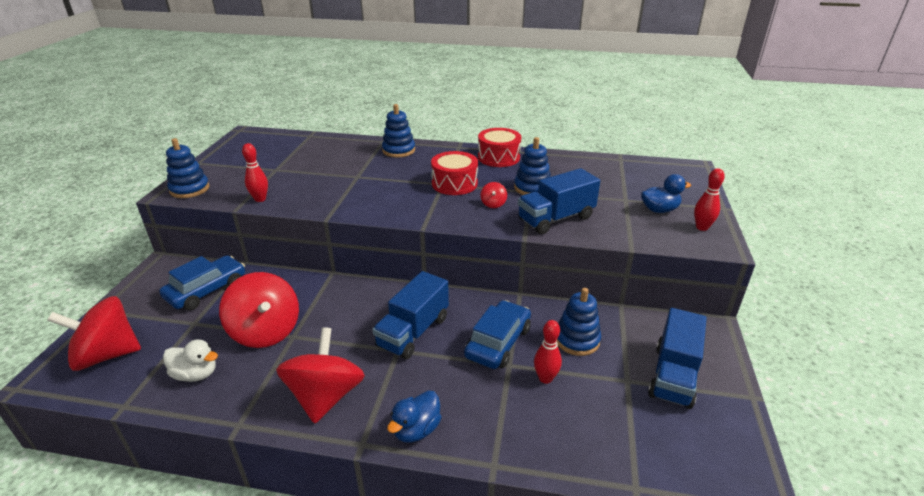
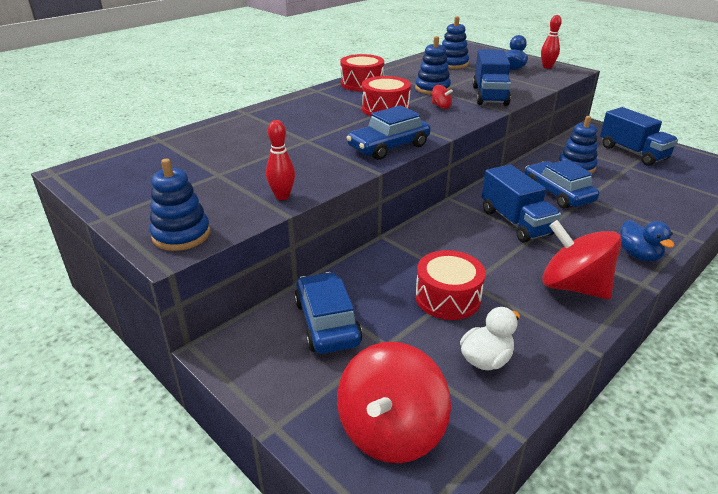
camera: 55 degrees left, 0 degrees up
red spinning top [219,272,299,348] -> red drum [415,250,486,320]
blue stacking toy [382,104,415,157] -> blue stacking toy moved to [442,16,469,69]
red bowling pin [534,320,562,384] -> none
none -> blue car [346,105,431,160]

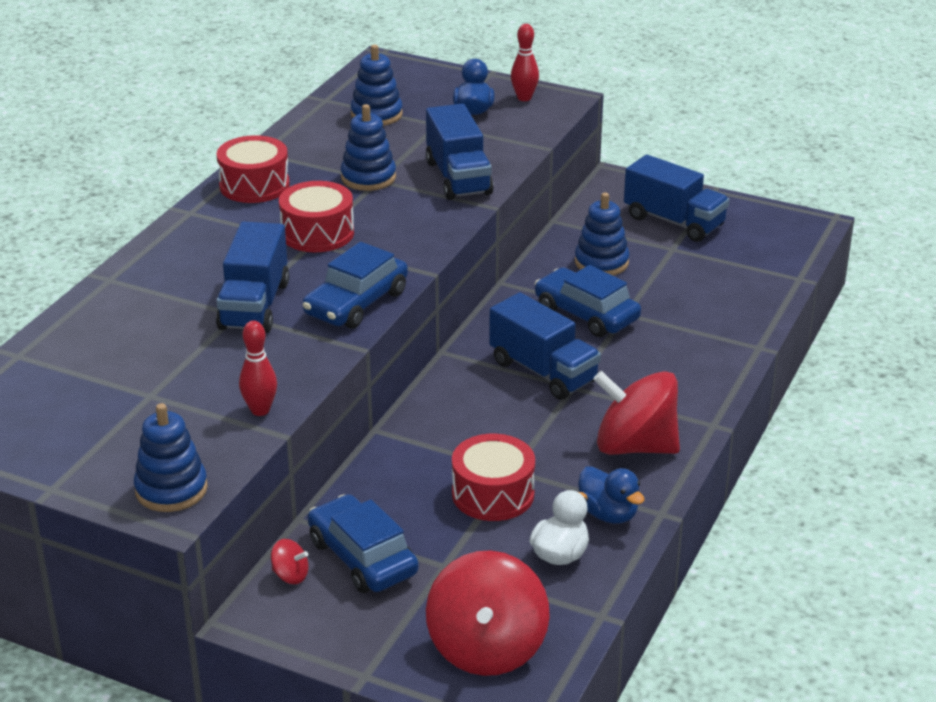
camera: 20 degrees left, 0 degrees up
red spinning top [432,85,453,109] -> red spinning top moved to [271,539,308,584]
blue duck [620,220,674,261] -> blue duck moved to [578,466,645,524]
none -> blue truck [216,222,289,333]

